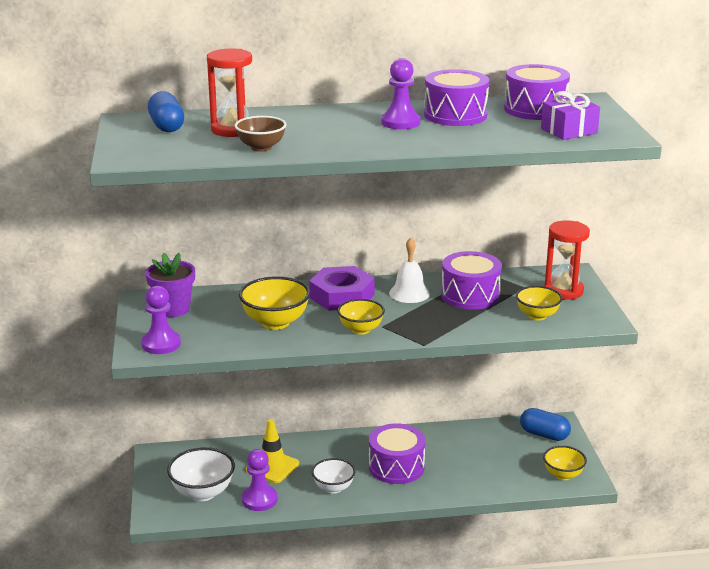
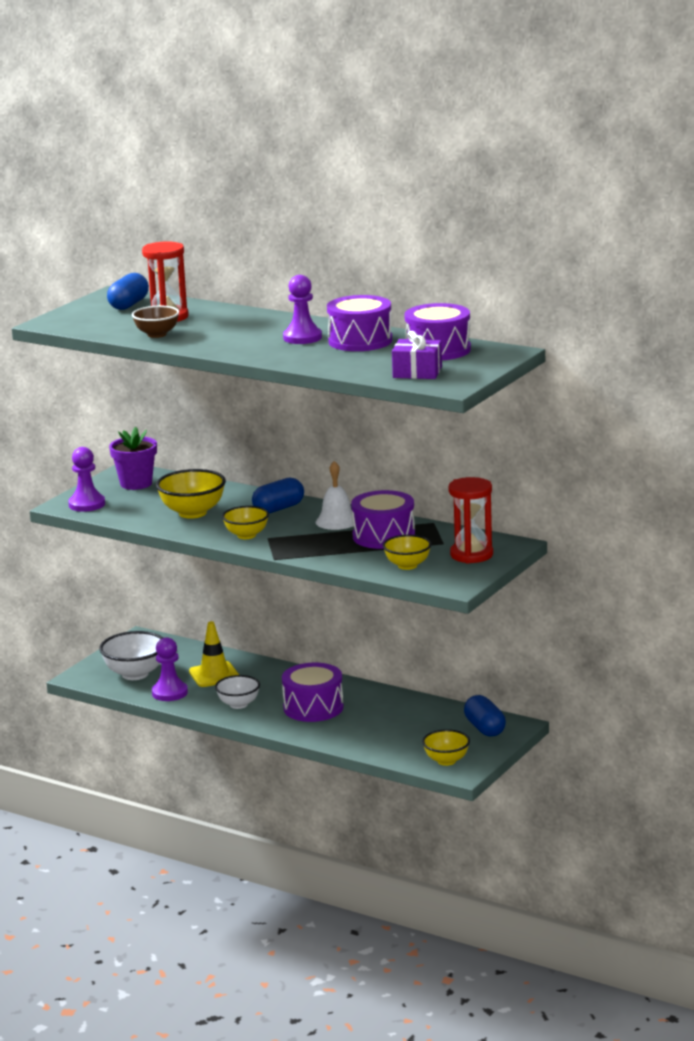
camera: 40 degrees right, 5 degrees down
purple nut [309,266,375,311] -> blue capsule [252,478,304,514]

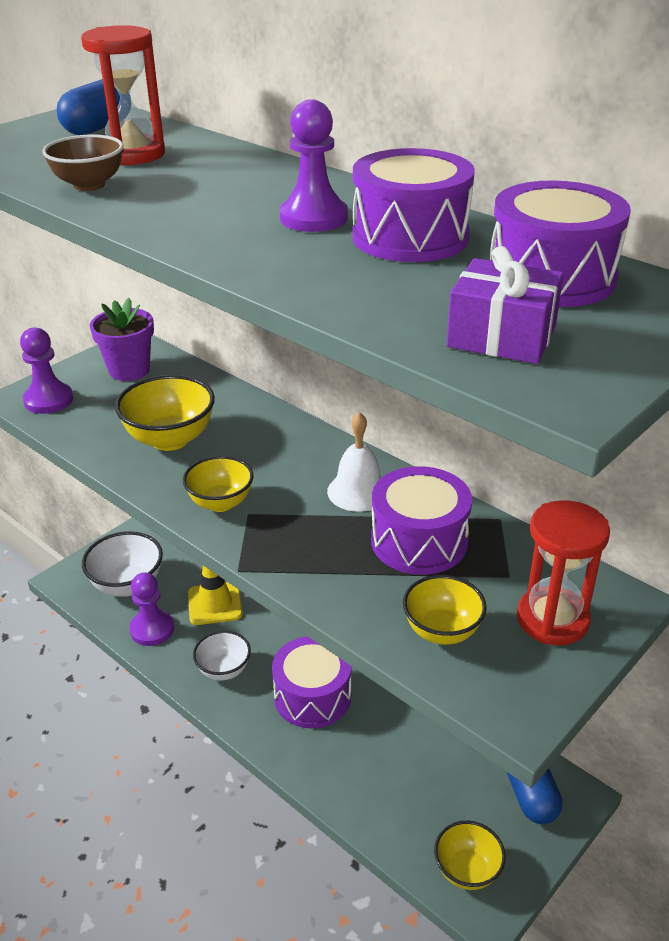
camera: 10 degrees right, 15 degrees up
blue capsule [252,478,304,514] -> none

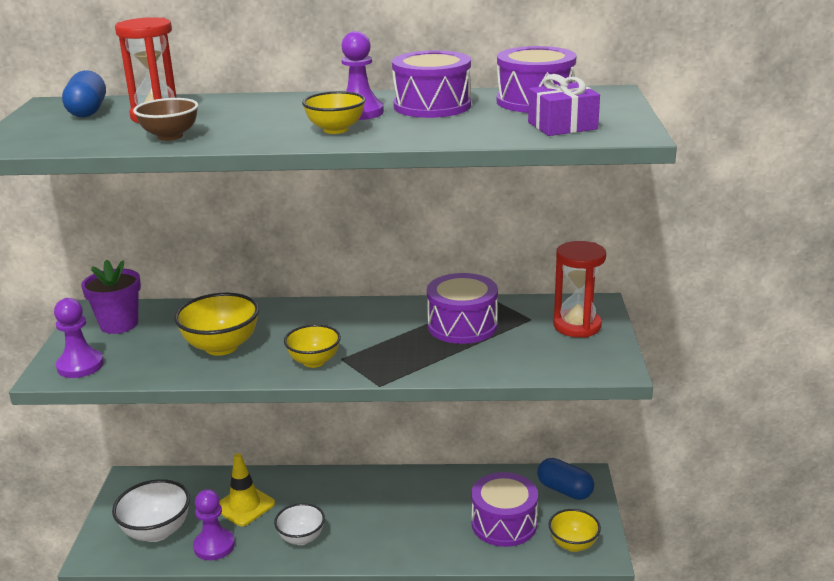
camera: 40 degrees left, 10 degrees down
purple drum [272,636,352,728] -> purple drum moved to [471,472,538,547]
white bell [327,412,381,512] -> none
yellow bowl [403,575,487,645] -> yellow bowl moved to [302,91,366,134]

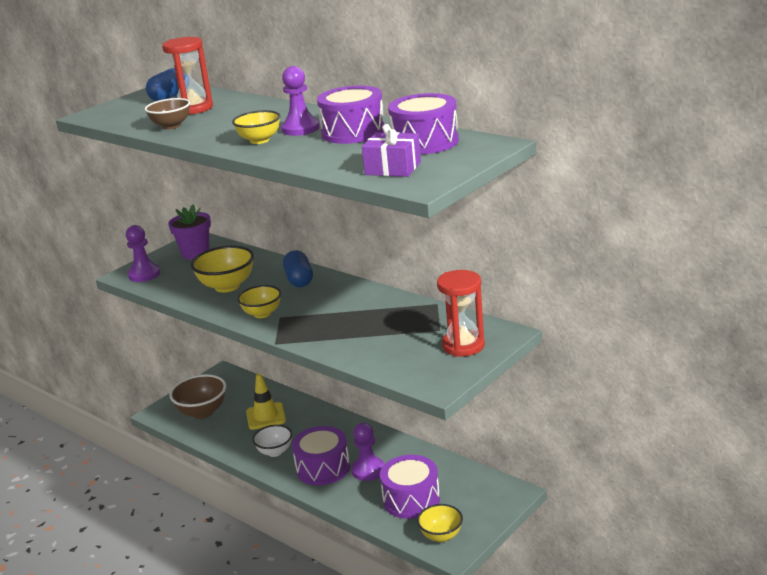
camera: 40 degrees right, 0 degrees up
white bowl [112,479,190,542] -> brown bowl [169,374,226,419]
purple pawn [193,489,235,560] -> purple pawn moved to [351,423,384,481]
purple drum [427,273,498,344] -> purple drum moved to [292,426,350,485]
blue capsule [537,458,594,500] -> blue capsule moved to [283,250,313,287]

